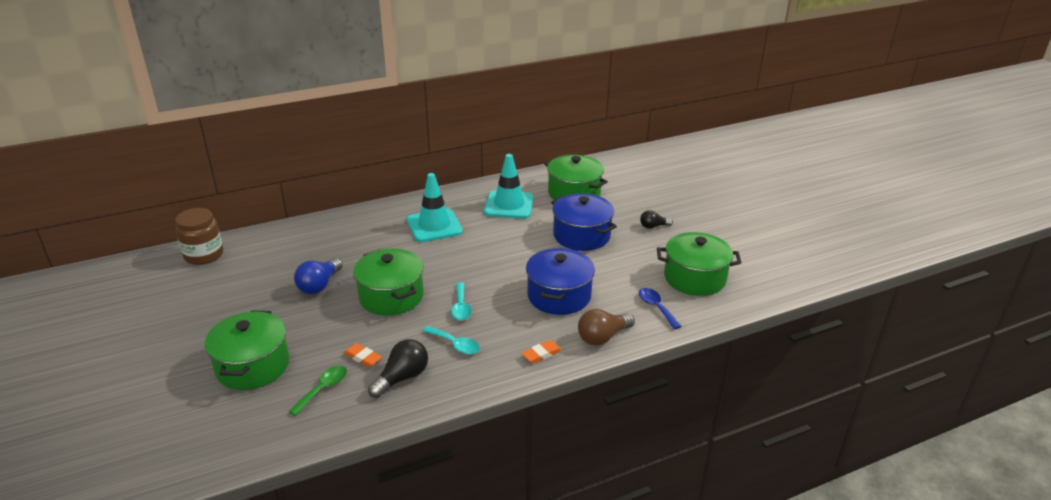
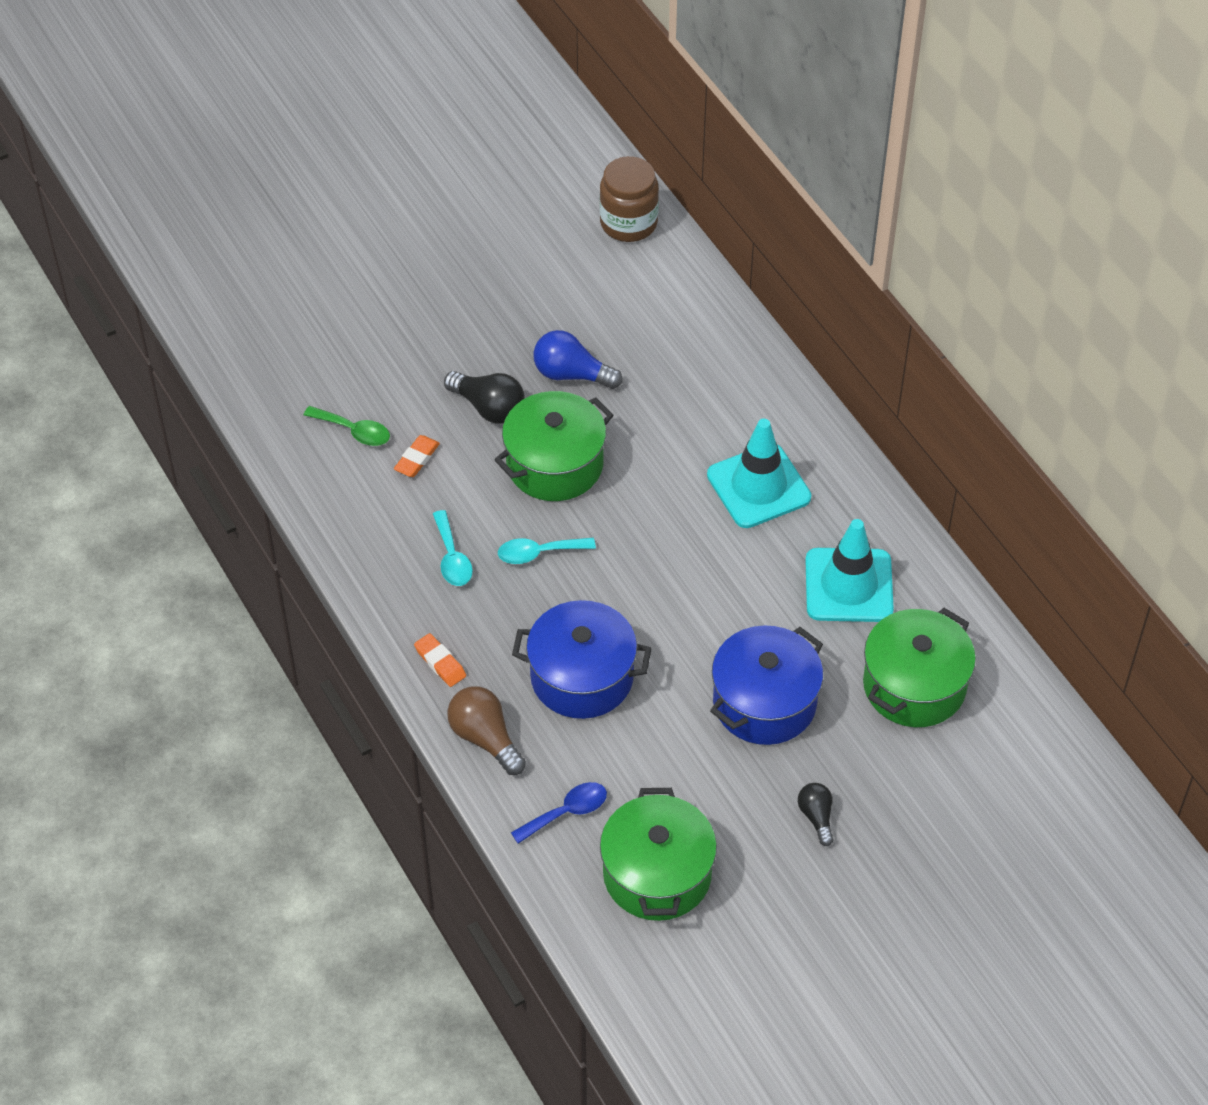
camera: 85 degrees right, 20 degrees up
green pot [205,311,289,390] -> none
black light bulb [368,339,428,398] -> black light bulb moved to [444,371,525,424]
turquoise spoon [423,326,480,355] -> turquoise spoon turned 45 degrees counterclockwise [433,510,473,586]

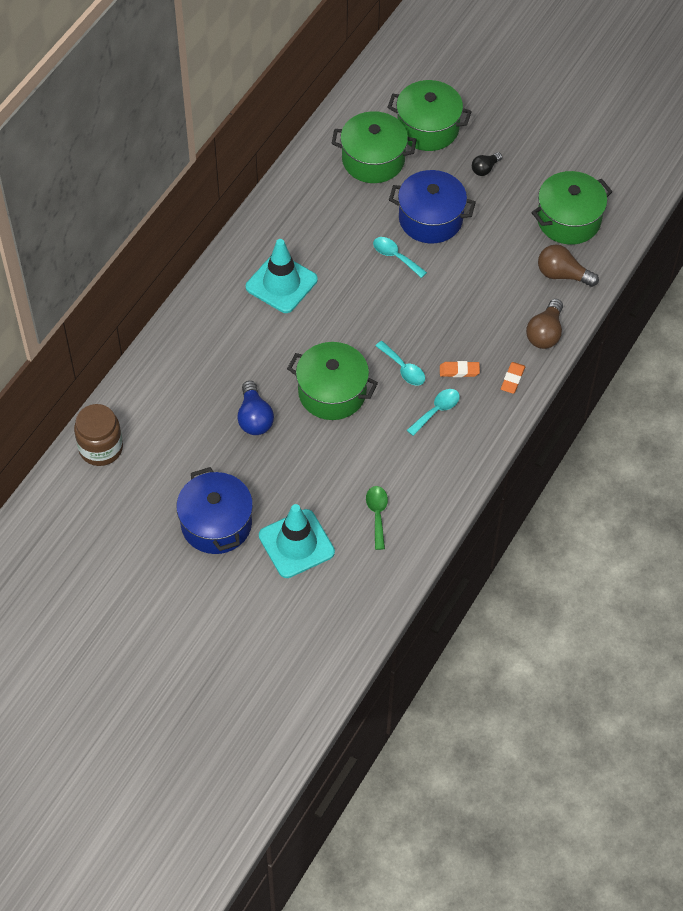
camera: 120 degrees left, 5 degrees up
orange eraser [394,435,440,477] -> orange eraser moved to [440,361,480,377]
black light bulb [444,371,525,424] -> none
blue spoon [511,782,607,844] -> brown light bulb [538,244,599,287]
blue pot [512,600,652,719] -> blue pot moved to [176,467,253,554]
turquoise traffic cone [806,519,894,622] -> turquoise traffic cone moved to [259,504,335,578]
none -> turquoise spoon [373,237,427,278]
none -> green pot [387,80,472,151]

